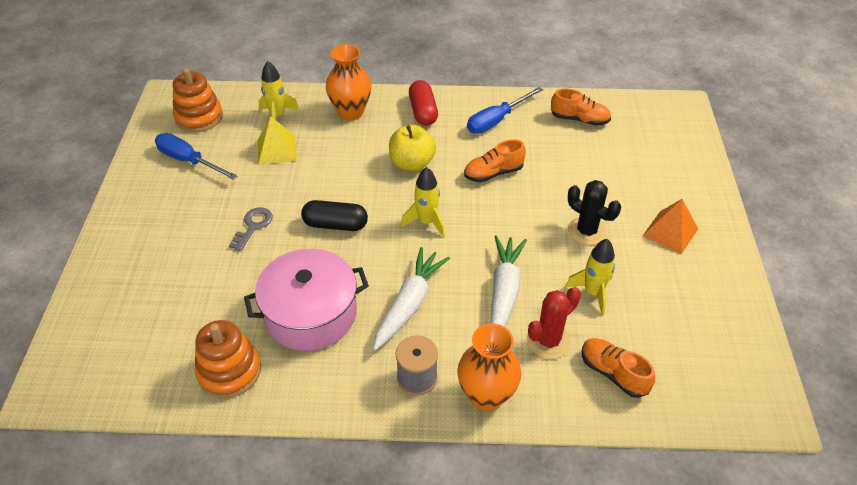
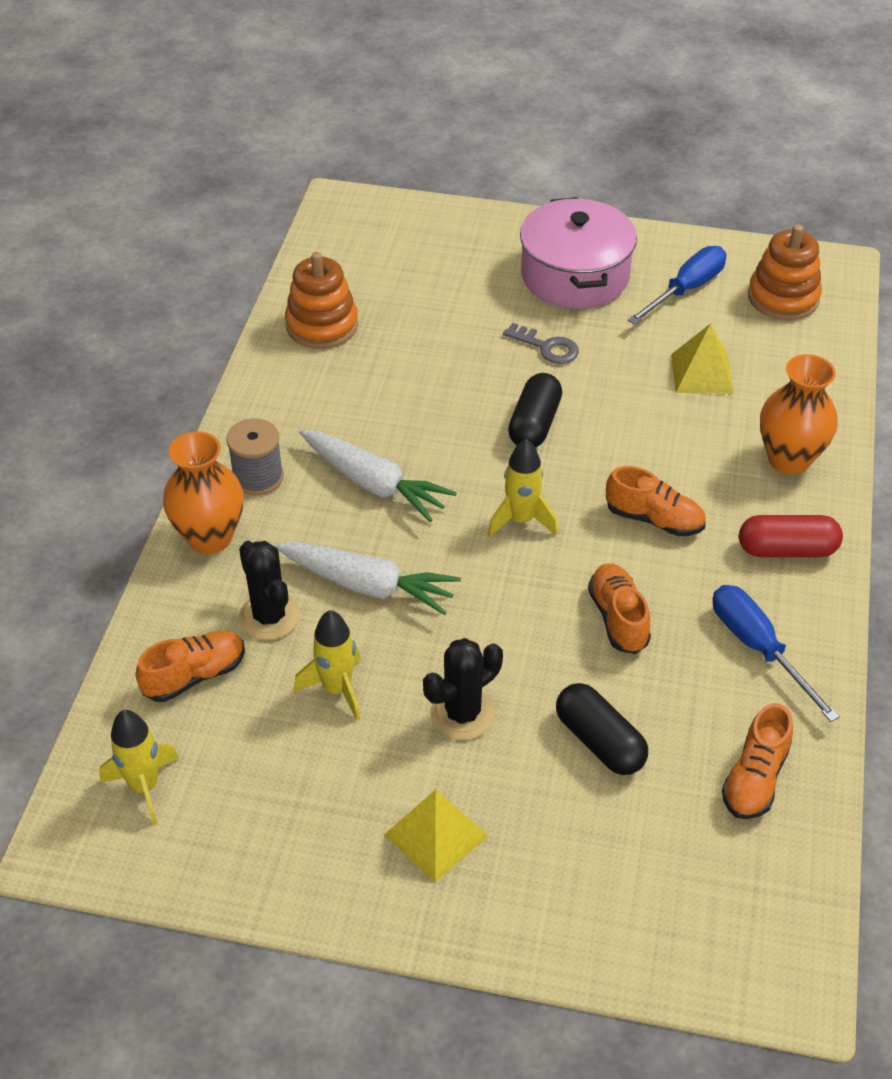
camera: 100 degrees right, 0 degrees up
pink pot [244,249,369,351] -> pink pot moved to [520,197,637,309]
yellow rocket [258,61,299,121] -> yellow rocket moved to [99,710,179,825]
yellow apple [389,125,436,171] -> orange shoe [606,466,706,536]
red cactus [527,287,581,359] -> black cactus [239,541,300,640]
orange pyramid [643,199,698,254] -> yellow pyramid [384,789,488,882]
none -> black capsule [556,683,648,775]

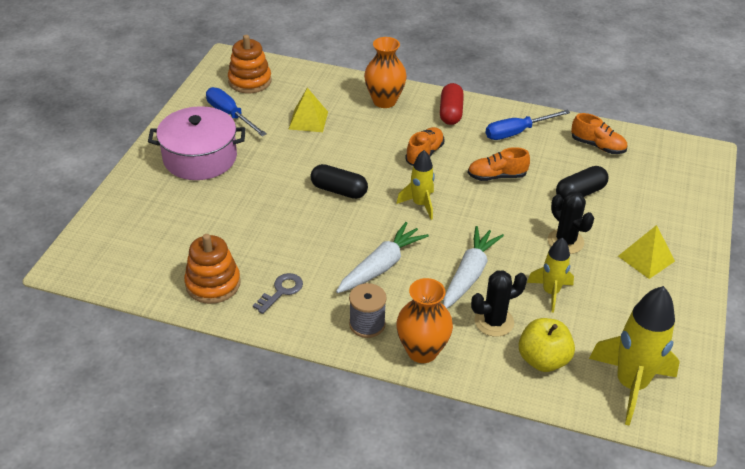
camera: 85 degrees left, 5 degrees down
yellow rocket [99,710,179,825] -> yellow rocket [589,286,680,426], size x1.72
orange shoe [136,631,245,702] -> yellow apple [518,318,575,372]
grey key [503,323,579,364] -> grey key moved to [253,273,303,314]

